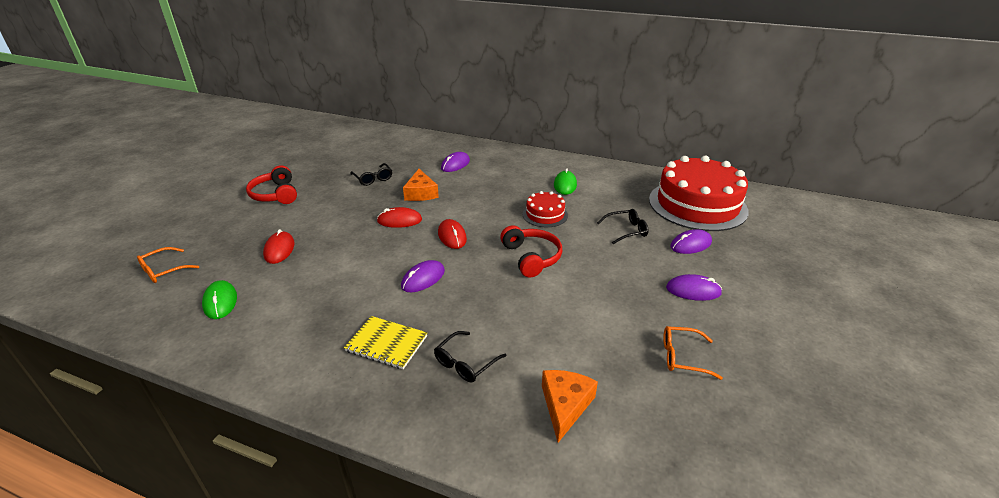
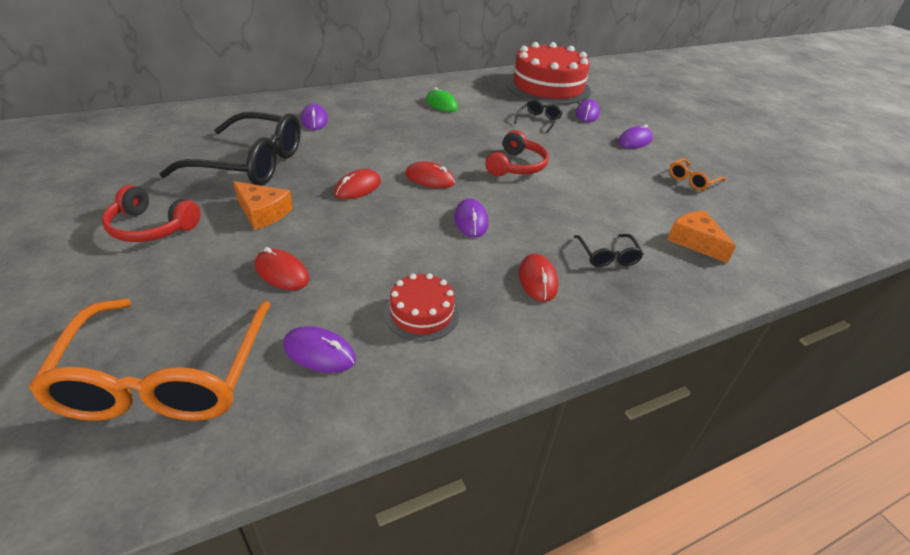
camera: 50 degrees left, 5 degrees up
orange glasses [137,247,199,283] -> orange glasses [28,299,271,421], size x2.31
green mouse [202,280,237,319] -> purple mouse [283,326,356,373]
yellow notebook [344,316,427,369] -> red mouse [519,254,558,302]
black glasses [351,163,392,186] -> black glasses [160,112,301,186], size x2.31
orange cheese [403,169,439,201] -> orange cheese moved to [233,181,293,230]
red headphones [500,225,562,277] -> red headphones turned 90 degrees clockwise [485,130,549,176]
red cake [523,191,568,227] -> red cake moved to [384,273,459,341]

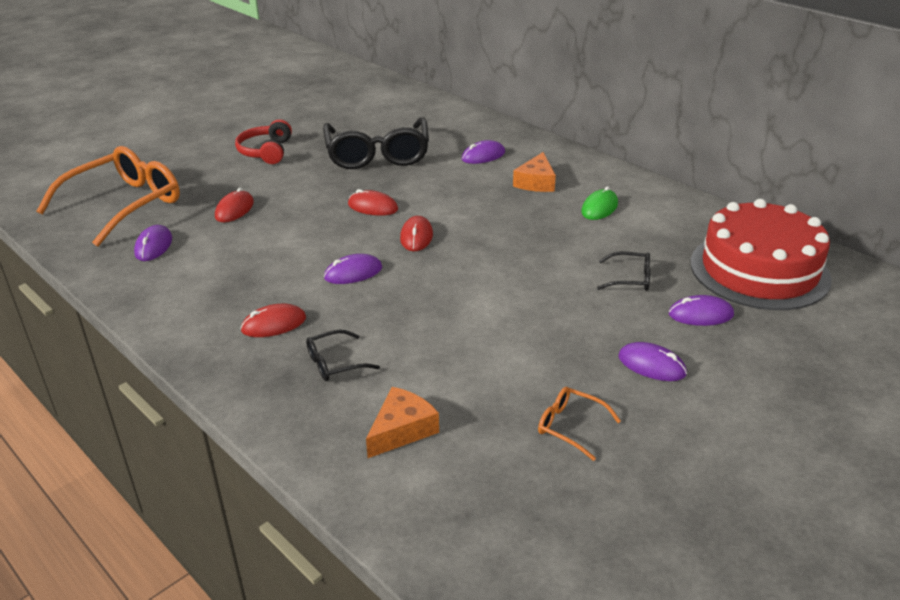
camera: 75 degrees right, 5 degrees down
orange glasses [28,299,271,421] -> orange glasses turned 150 degrees clockwise [37,146,180,246]
orange cheese [233,181,293,230] -> orange cheese moved to [513,152,556,192]
red cake [384,273,459,341] -> none
red headphones [485,130,549,176] -> none

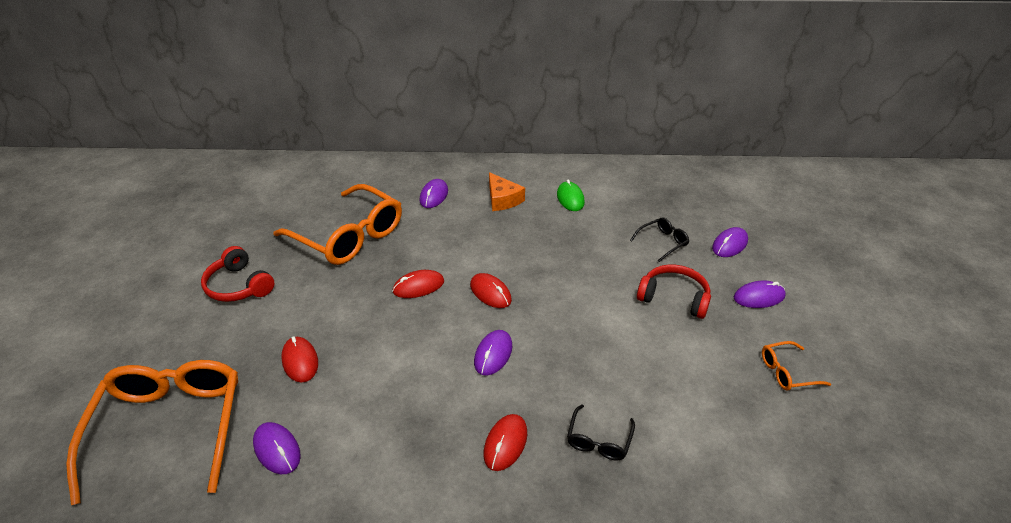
camera: 45 degrees left, 5 degrees up
black glasses [323,117,429,169] -> orange glasses [273,184,402,265]
orange cheese [366,387,439,458] -> none
red cake [690,199,832,310] -> none
none -> red headphones [637,264,711,319]

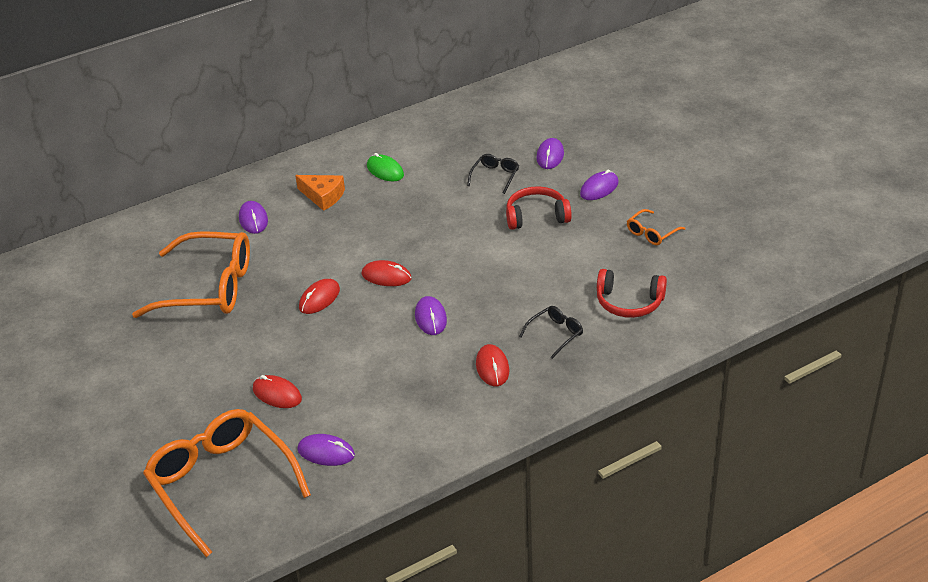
camera: 30 degrees left, 0 degrees up
red headphones [201,246,275,302] -> red headphones moved to [597,269,667,318]
black glasses [567,405,635,461] -> black glasses turned 120 degrees counterclockwise [519,306,583,359]

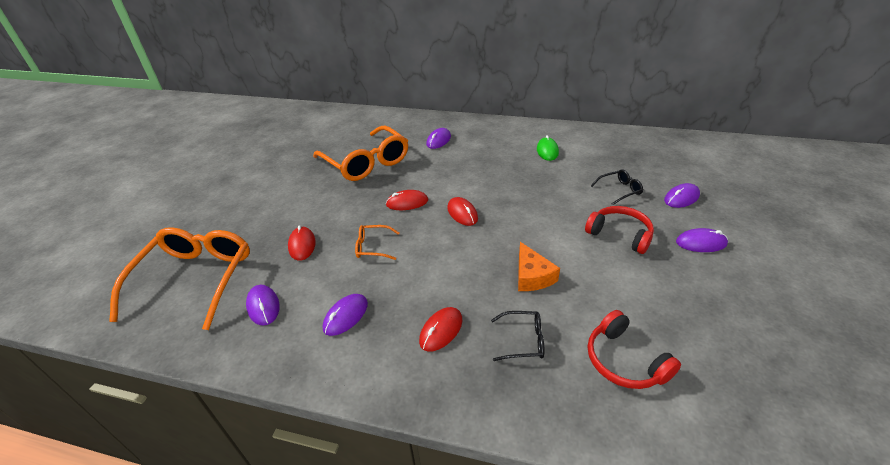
camera: 45 degrees right, 0 degrees up
orange cheese [295,175,345,211] -> orange cheese moved to [518,242,560,291]
purple mouse [415,296,447,335] -> purple mouse moved to [323,294,368,336]
orange glasses [627,209,685,245] -> orange glasses moved to [355,225,399,260]

